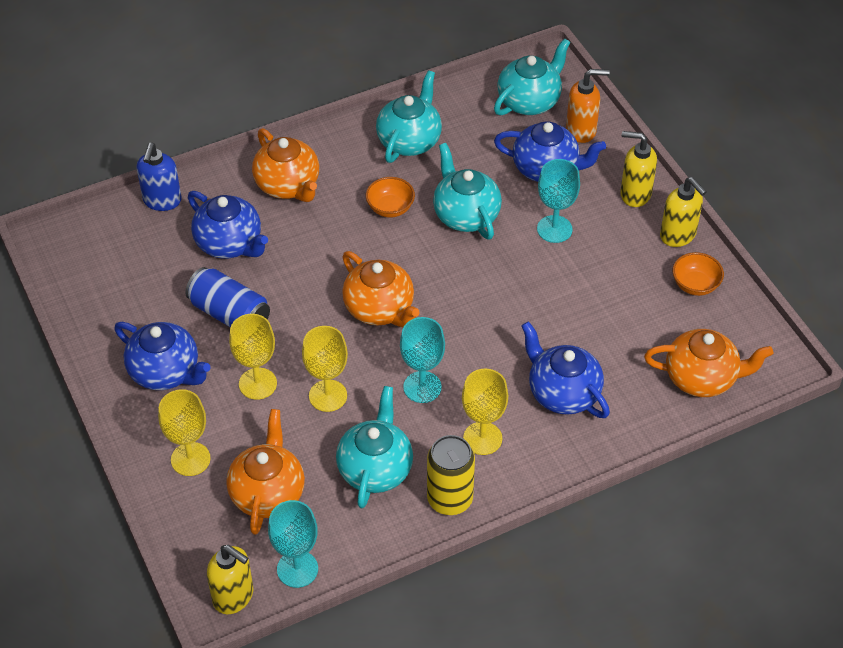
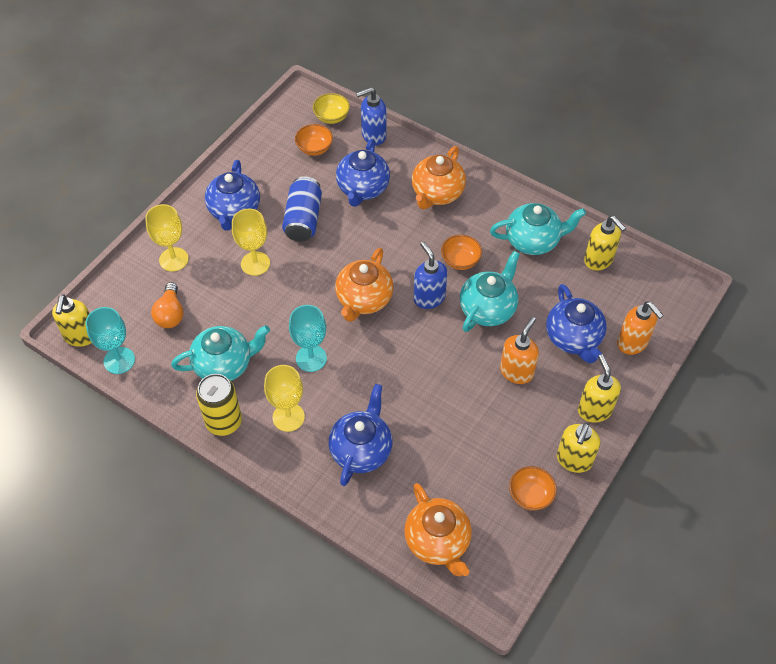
camera: 60 degrees right, 5 degrees up
orange teapot [226,409,305,535] -> orange light bulb [151,282,184,328]
yellow goblet [302,326,348,412] -> none
turquoise teapot [494,38,571,116] -> none
turquoise goblet [537,159,580,243] -> orange soap dispenser [500,317,539,384]
none -> orange bowl [295,124,333,156]
none -> yellow bowl [313,93,350,124]
none -> blue soap dispenser [413,241,447,309]
none -> yellow soap dispenser [584,216,626,270]

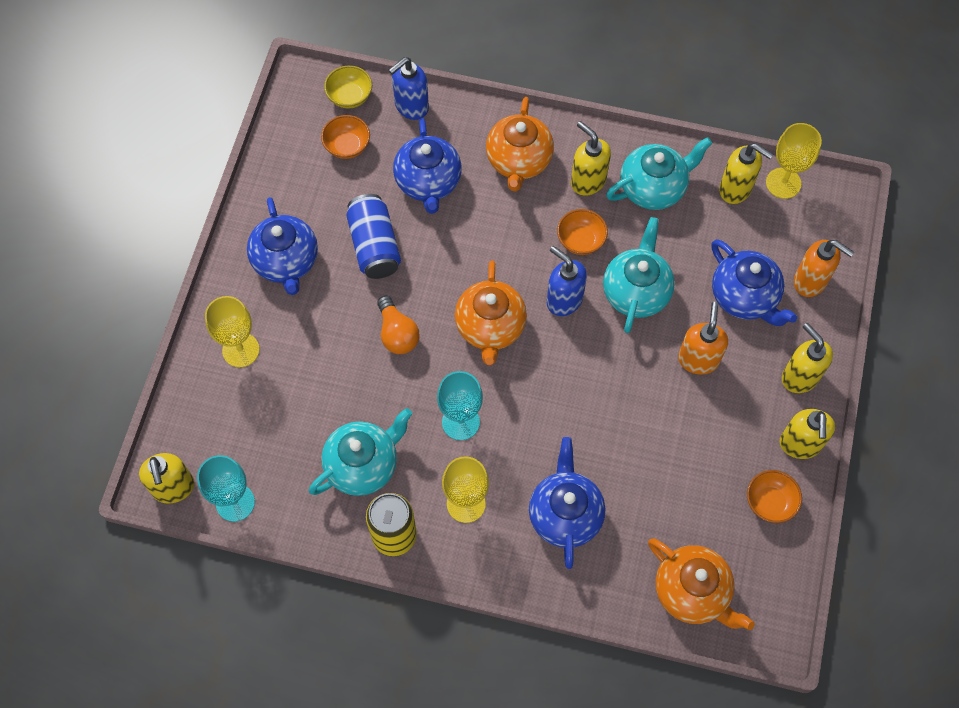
camera: 20 degrees left, 10 degrees up
orange light bulb [151,282,184,328] -> orange light bulb moved to [377,296,420,354]
yellow goblet [232,209,270,276] -> yellow goblet moved to [766,123,822,199]
none -> yellow soap dispenser [571,121,611,196]

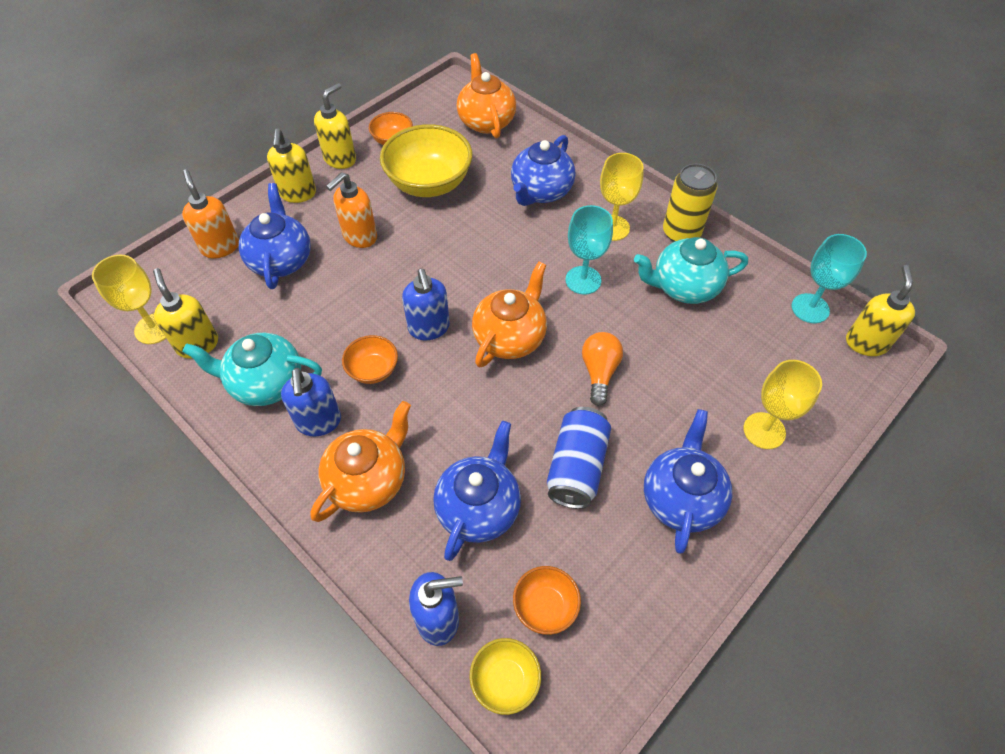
camera: 150 degrees left, 10 degrees down
yellow soap dispenser [571,121,611,196] -> blue soap dispenser [281,368,341,437]
turquoise teapot [603,217,675,333] -> none
none -> yellow bowl [380,124,472,197]

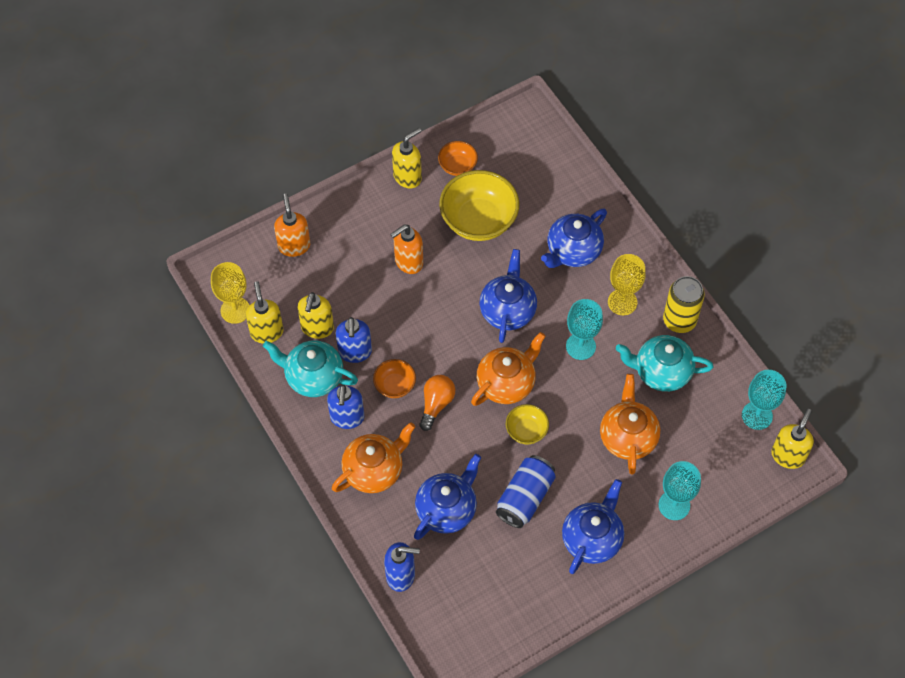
camera: 15 degrees right, 5 degrees up
blue teapot [239,183,311,289] -> blue teapot moved to [479,249,537,343]
yellow soap dispenser [267,129,316,203] -> yellow soap dispenser moved to [298,292,334,339]
blue soap dispenser [402,269,450,340] -> blue soap dispenser moved to [336,317,372,363]
orange teapot [457,53,516,138] -> orange teapot moved to [600,374,660,474]
yellow bowl [470,638,541,715] -> yellow bowl moved to [506,404,549,444]
orange bowl [513,566,581,635] -> none
orange light bulb [582,332,623,406] -> orange light bulb moved to [419,375,455,431]
yellow goblet [744,360,822,449] -> turquoise goblet [659,461,701,520]

